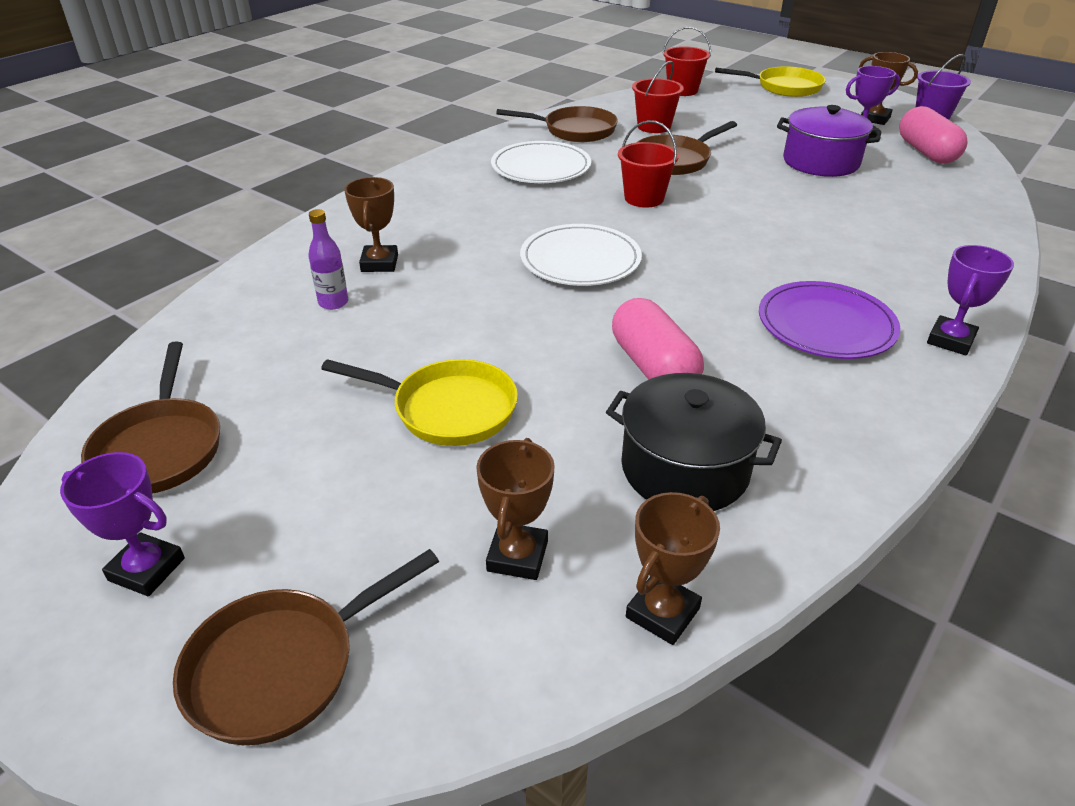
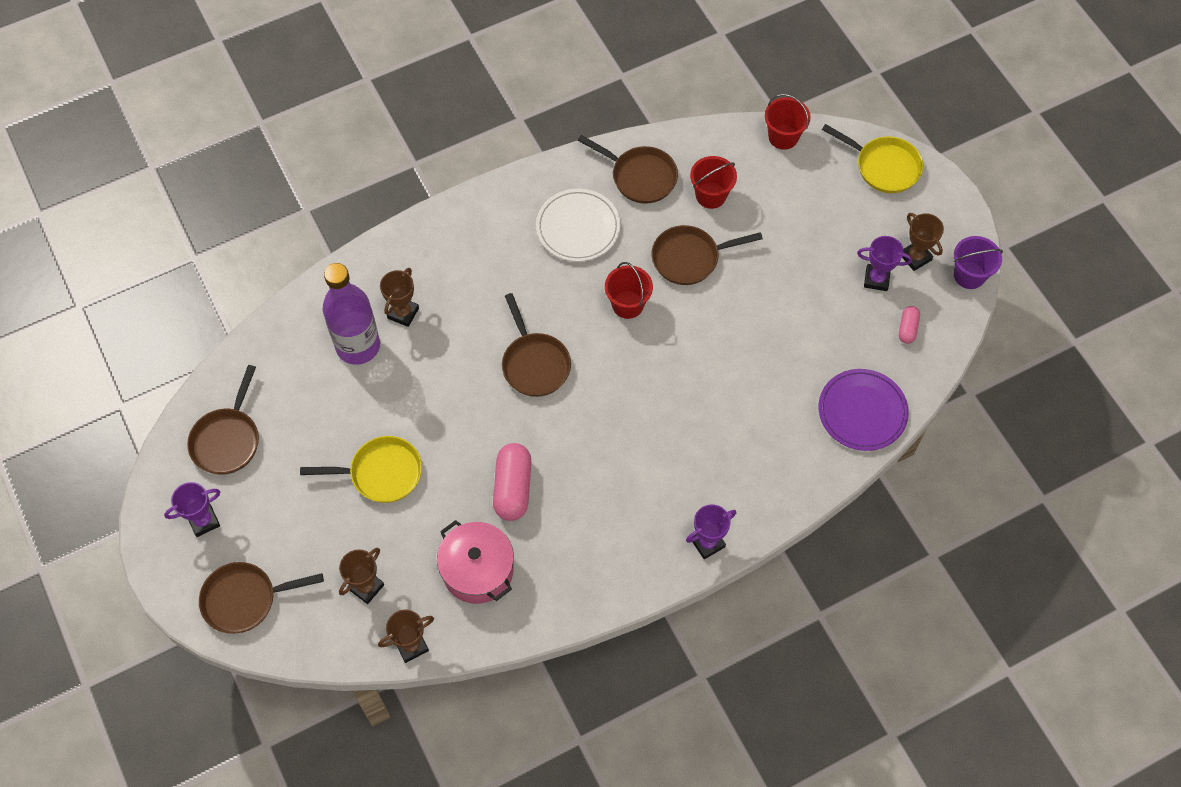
camera: 25 degrees right, 25 degrees up
purple trophy [60,452,185,596] -> purple trophy turned 75 degrees counterclockwise [164,482,220,537]
purple bottle [308,209,348,310] -> purple bottle [323,263,380,365], size x2.22
yellow pan [321,359,518,446] -> yellow pan turned 45 degrees counterclockwise [300,436,422,503]
white plate [520,224,642,286] -> brown pan [502,293,571,397]
black pot [606,373,782,511] -> pink pot [437,520,514,604]
purple plate [759,281,901,359] -> purple plate moved to [818,369,909,451]
purple pot [777,105,881,177] -> none
pink capsule [899,106,968,164] -> pink capsule [899,306,920,344], size x0.53

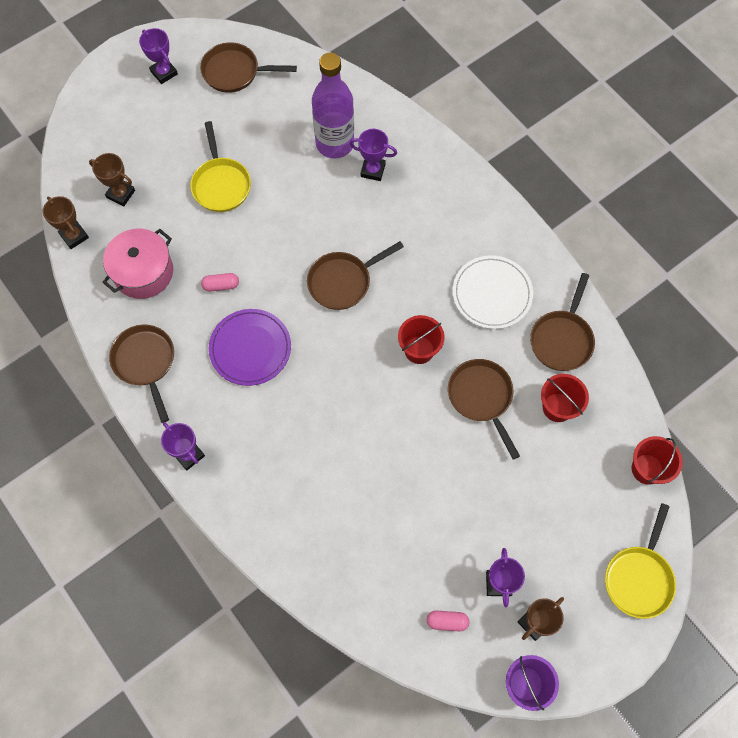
camera: 80 degrees right, 5 degrees up
brown pan [199,562,324,634] -> brown pan moved to [109,325,174,423]
brown trophy [380,268,419,327] -> purple trophy [349,129,397,181]
pink capsule [493,443,531,521] -> pink capsule [201,273,239,292], size x0.53
purple plate [818,369,909,451] -> purple plate moved to [209,309,291,386]

